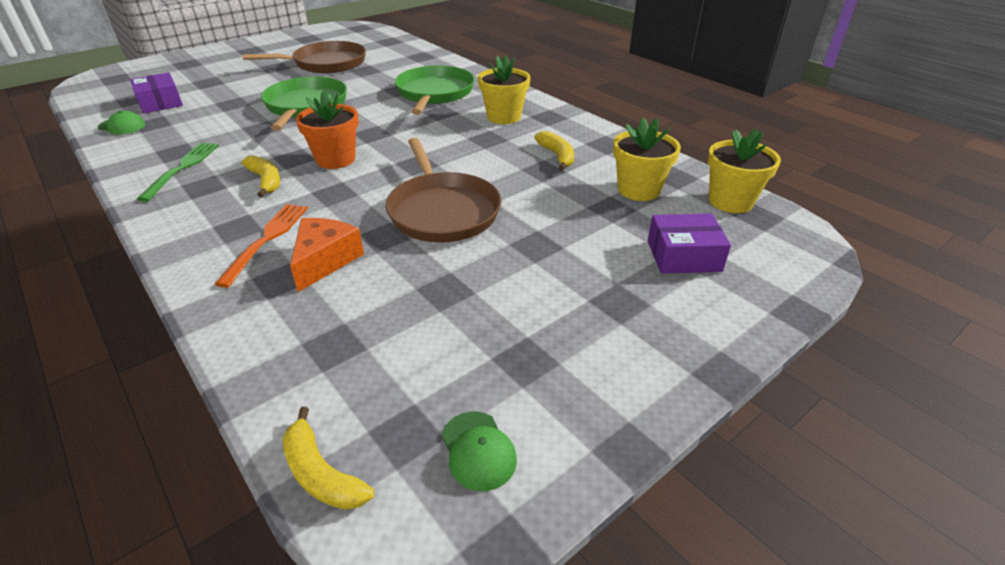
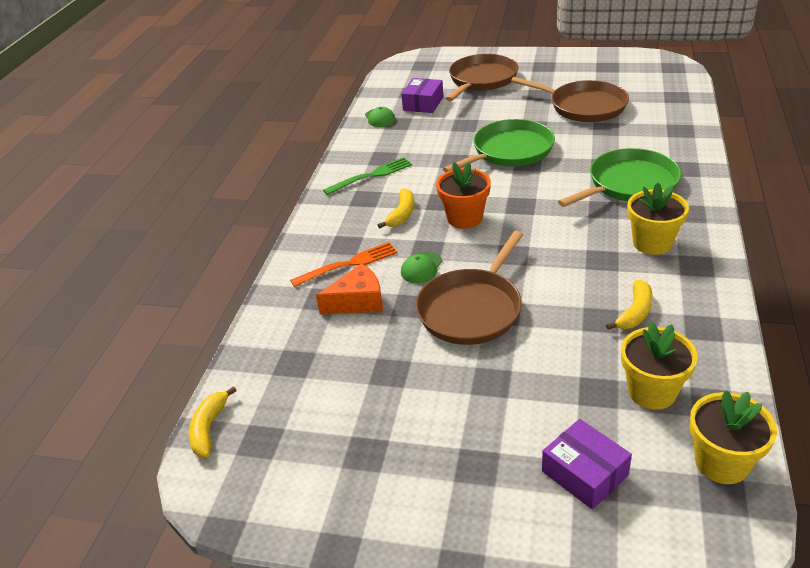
camera: 55 degrees right, 0 degrees up
green cap [442,412,517,491] -> green cap moved to [401,251,442,283]
none -> brown pan [445,54,519,101]

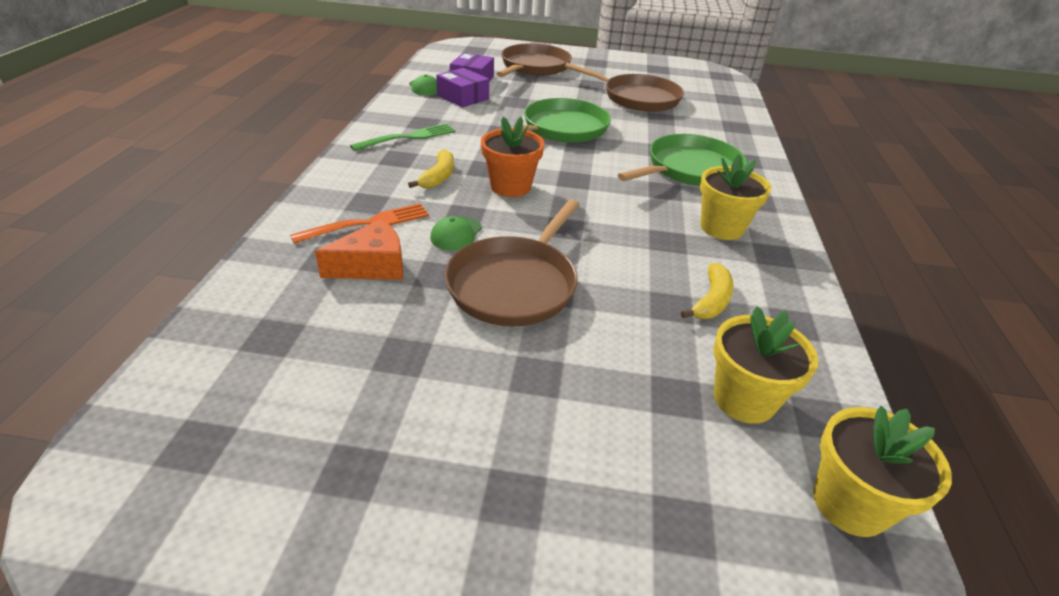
camera: 10 degrees left, 0 degrees up
yellow banana [189,386,237,457] -> none
purple box [542,419,632,509] -> purple box moved to [436,68,489,107]

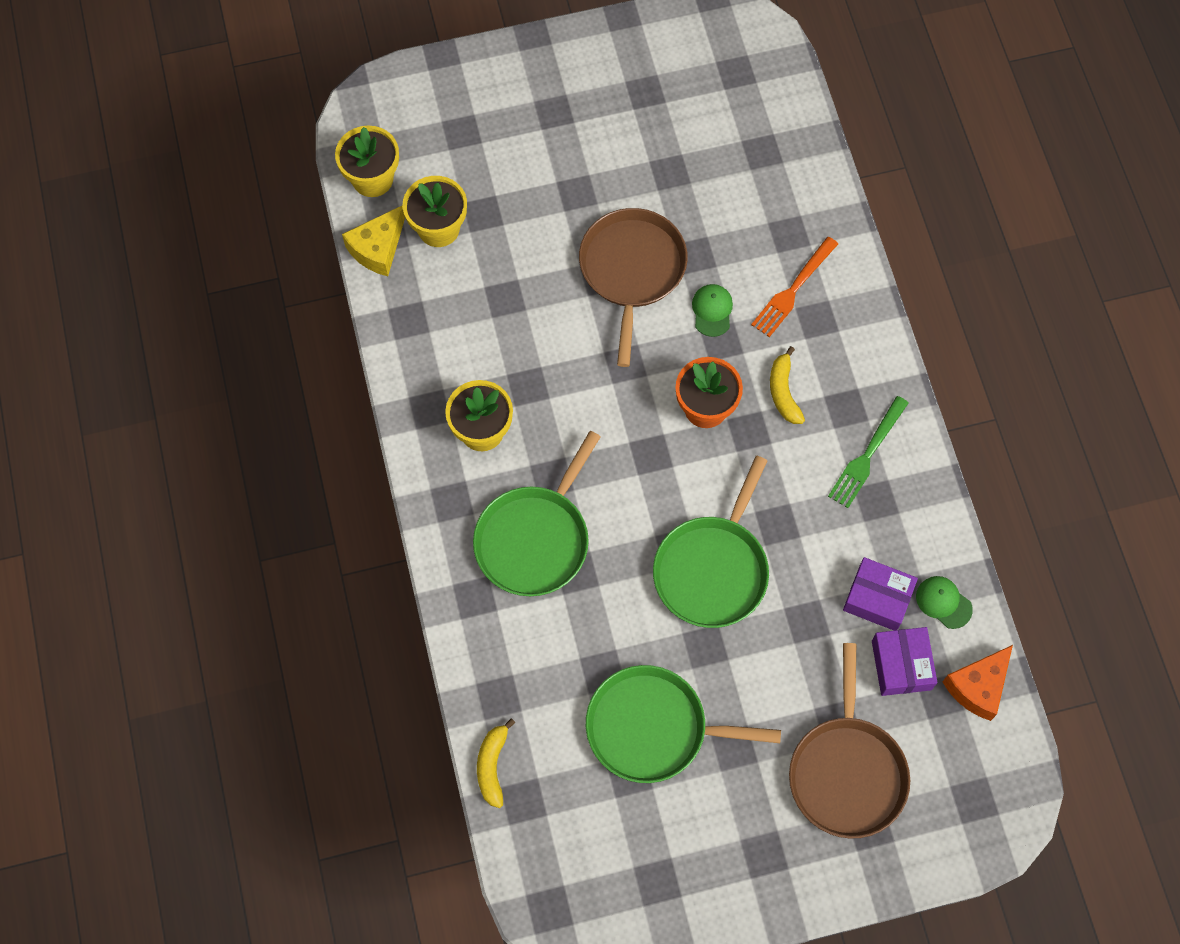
camera: 160 degrees right, 30 degrees up
orange cheese [315,219,403,280] -> orange cheese moved to [943,645,1013,721]
brown pan [565,63,684,112] -> green pan [586,665,781,783]
yellow banana [681,263,734,319] -> yellow banana moved to [477,718,515,808]
none -> yellow cheese [342,205,405,276]

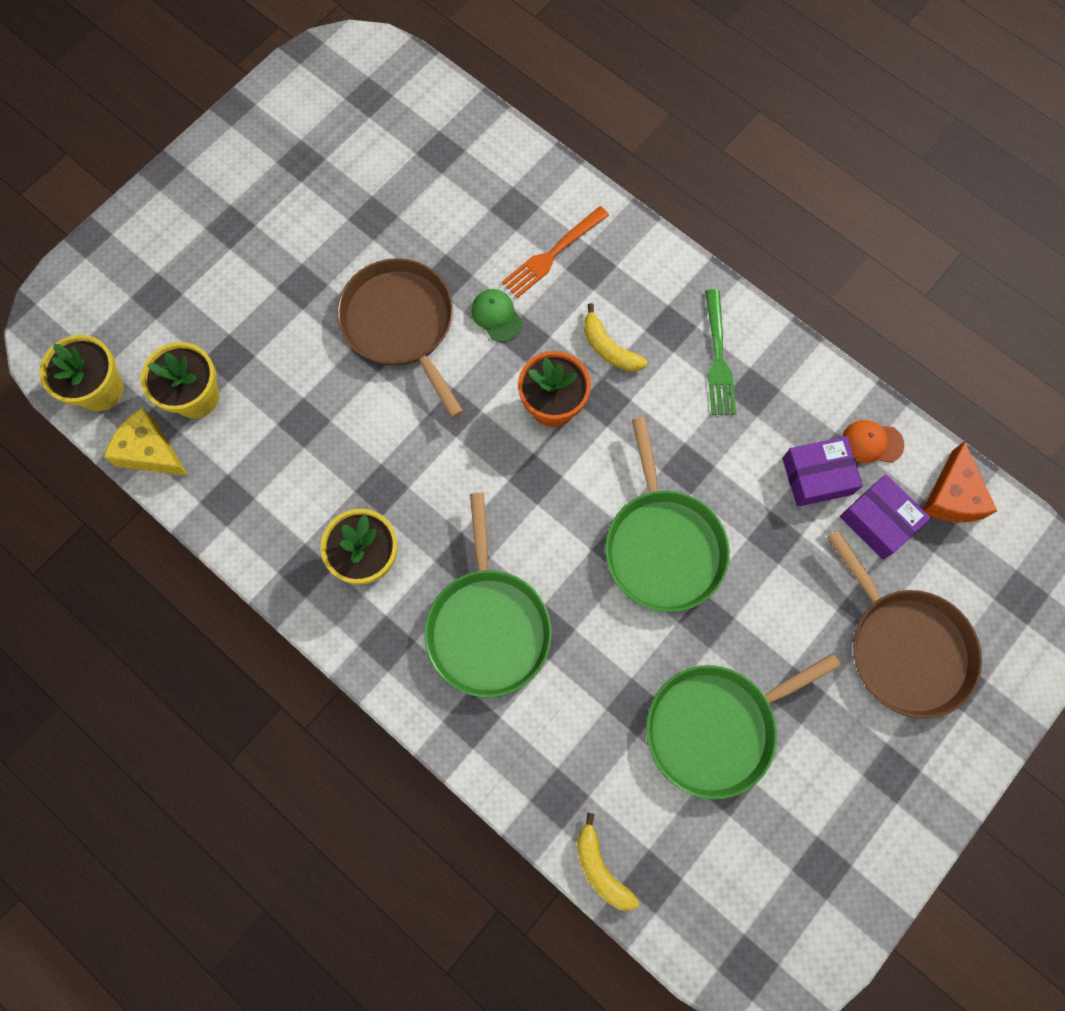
camera: 35 degrees left, 5 degrees up
yellow cheese [342,205,405,276] -> yellow cheese turned 120 degrees clockwise [104,407,189,476]
orange fork [751,237,838,337] -> orange fork turned 45 degrees clockwise [502,206,609,298]
green cap [916,576,973,629] -> orange cap [842,420,904,463]

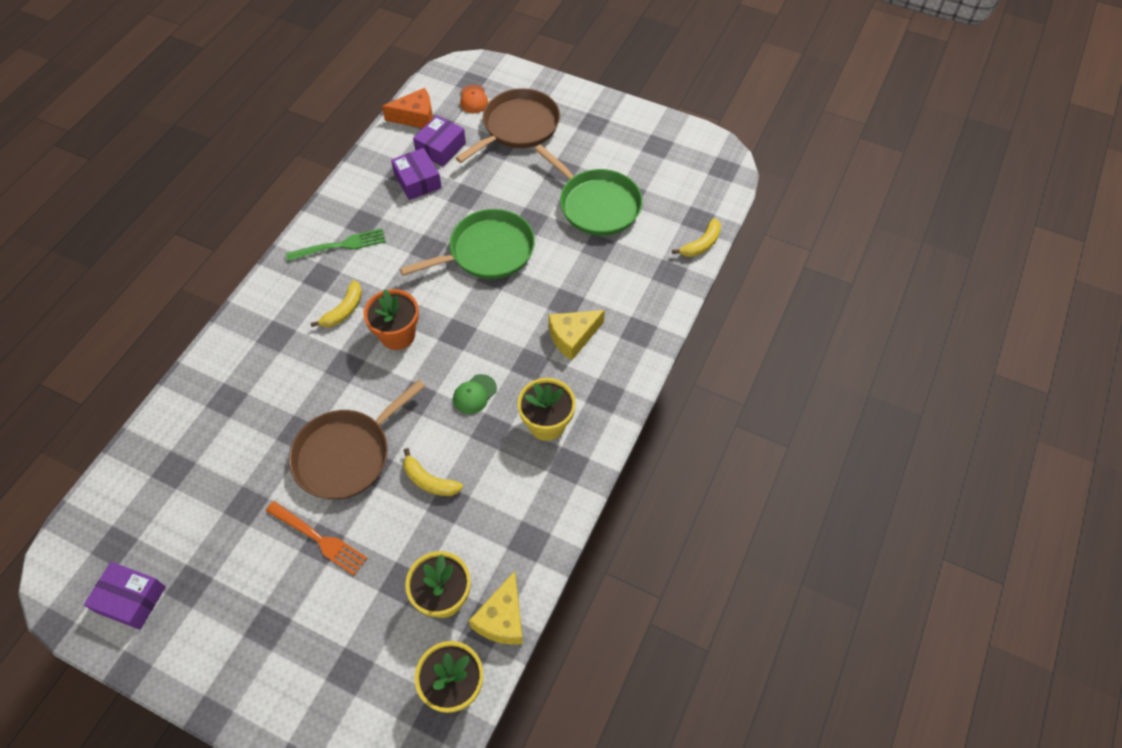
camera: 105 degrees left, 15 degrees down
green pan [424,493,552,697] -> yellow cheese [549,310,605,360]
green cap [472,289,523,342] -> green cap moved to [453,374,497,414]
orange fork [502,206,609,298] -> orange fork moved to [266,501,368,576]
orange cap [842,420,904,463] -> orange cap moved to [460,85,488,113]
none -> purple box [84,562,166,630]
none -> yellow banana [403,448,463,496]

